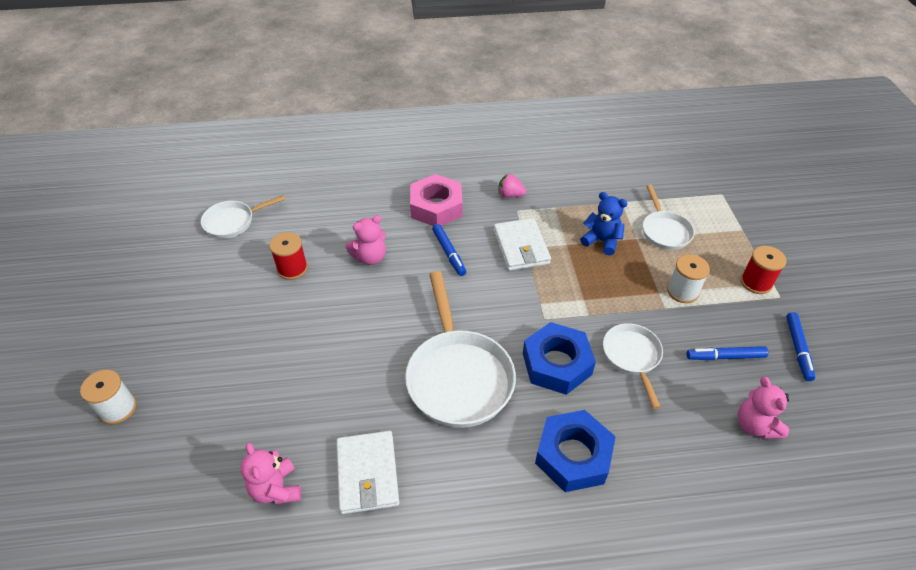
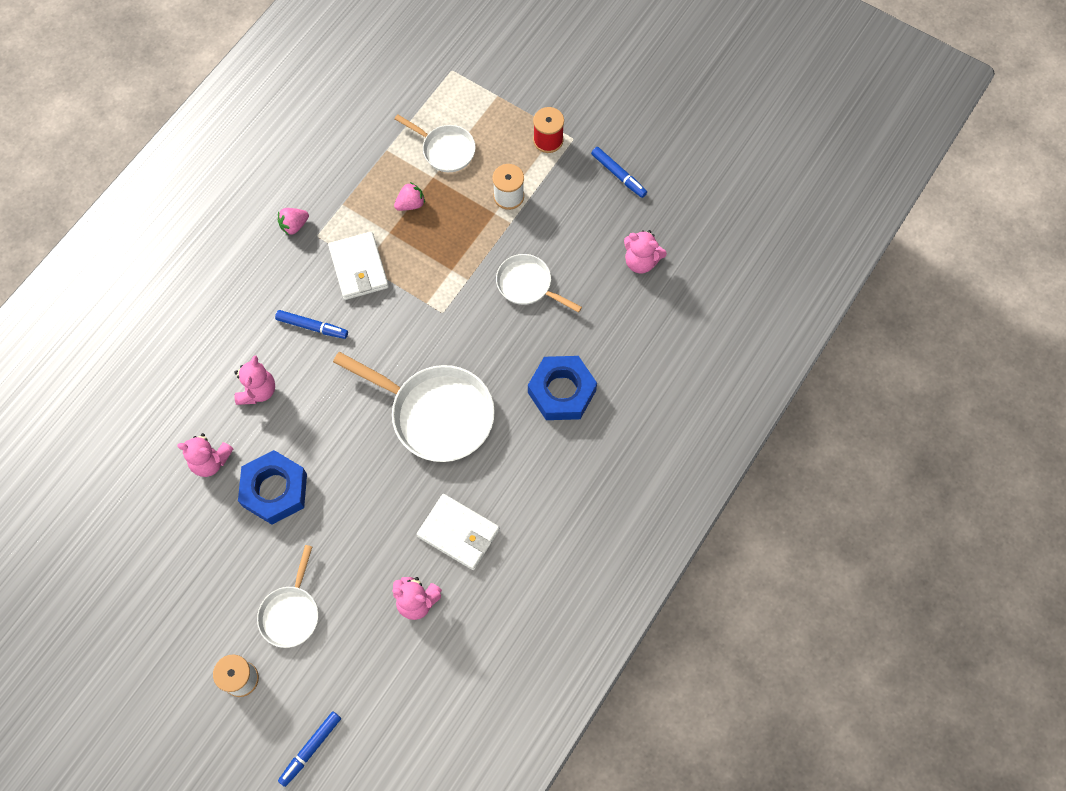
camera: 50 degrees left, 20 degrees up
white pan [201,195,285,239] -> white pan moved to [257,545,318,648]
red spool [269,232,308,280] -> pink teddy bear [177,433,234,477]
pink nut [410,174,463,226] -> none
white wallet [493,218,551,271] -> white wallet turned 45 degrees clockwise [328,232,389,300]
blue nut [523,322,596,395] -> blue nut moved to [238,450,307,525]
blue teddy bear [580,192,627,256] -> pink strawberry [394,182,425,211]
blue marker [686,346,768,360] -> blue marker moved to [278,711,341,787]

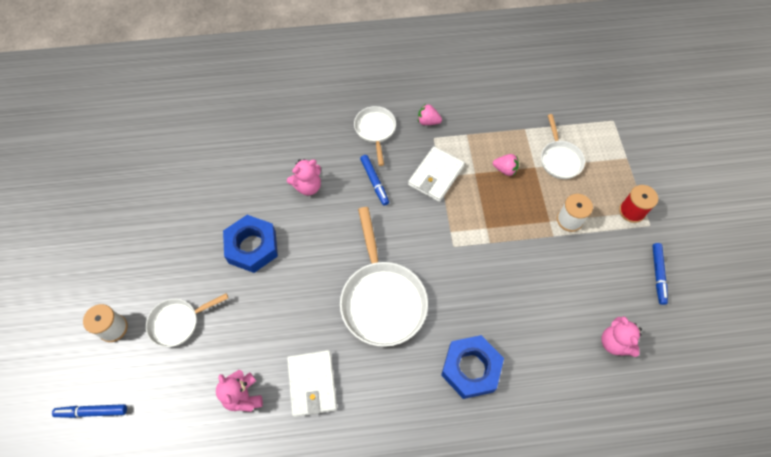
camera: 50 degrees right, 5 degrees down
pink teddy bear [177,433,234,477] -> none
white pan [496,254,582,313] -> white pan moved to [354,106,396,166]

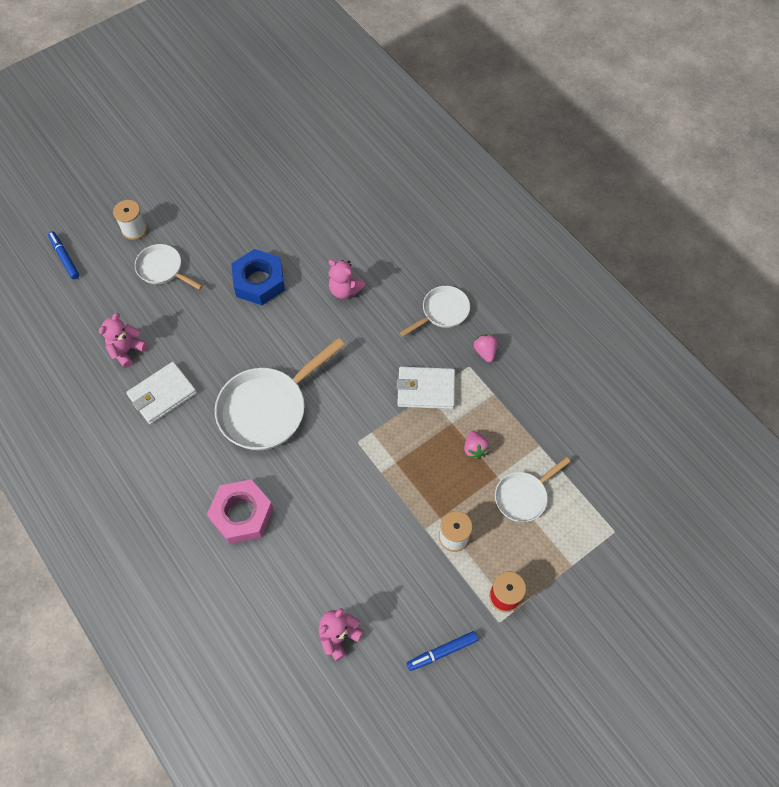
camera: 60 degrees right, 0 degrees up
blue marker [360,155,389,206] -> none
blue nut [441,335,504,399] -> pink nut [207,479,274,544]

